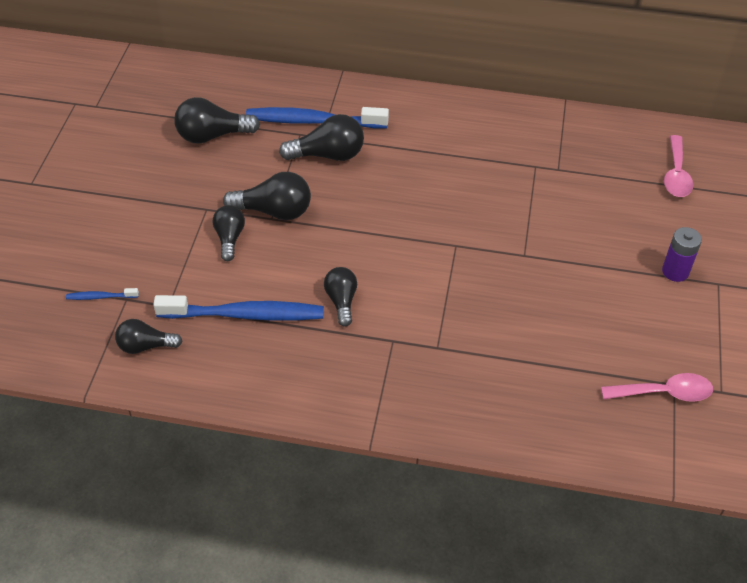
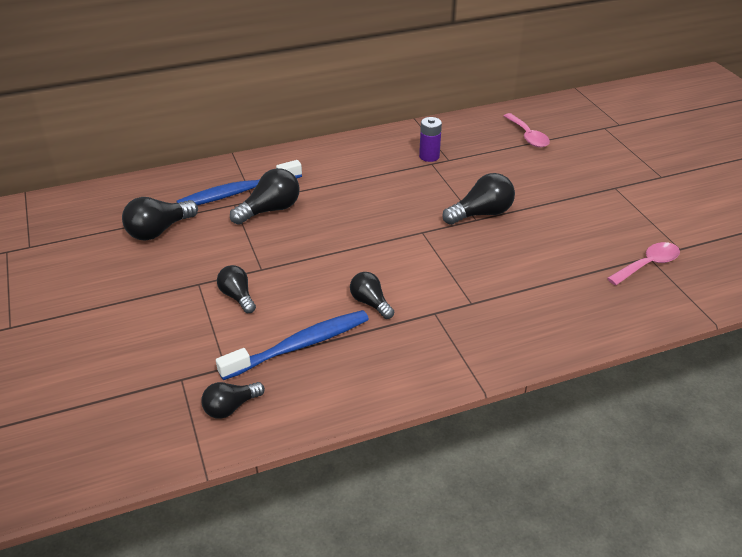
camera: 30 degrees left, 10 degrees down
blue toothbrush [66,288,139,300] -> none
black light bulb [223,172,311,220] -> black light bulb moved to [442,173,515,225]
purple battery [662,227,702,282] -> purple battery moved to [419,117,442,162]

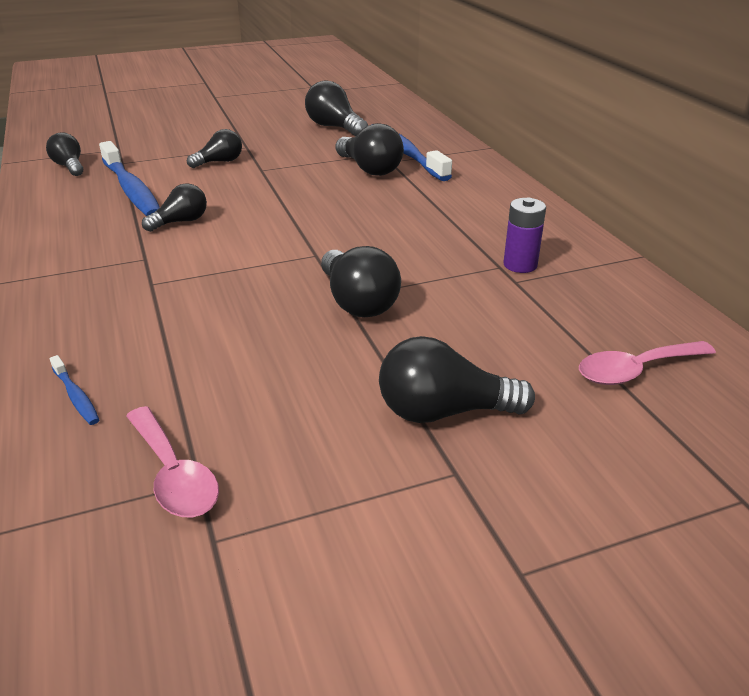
camera: 90 degrees right, 5 degrees down
none -> blue toothbrush [50,355,99,425]
none -> black light bulb [379,336,535,423]

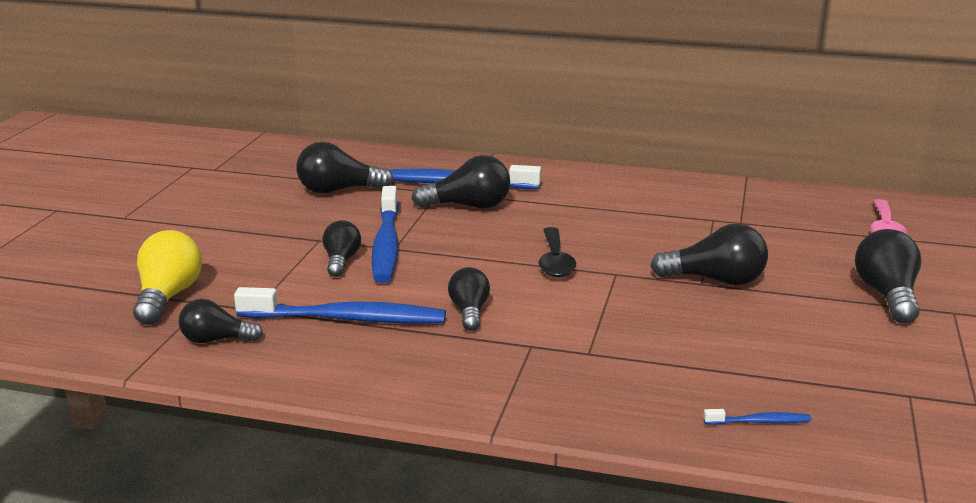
camera: 55 degrees left, 10 degrees down
pink spoon [126,406,219,517] -> none
black light bulb [379,336,535,423] -> black light bulb turned 150 degrees clockwise [855,229,921,324]
purple battery [503,198,546,273] -> none
none -> yellow light bulb [133,230,202,325]
none -> blue toothbrush [372,186,399,283]
none -> black spoon [539,227,576,277]

